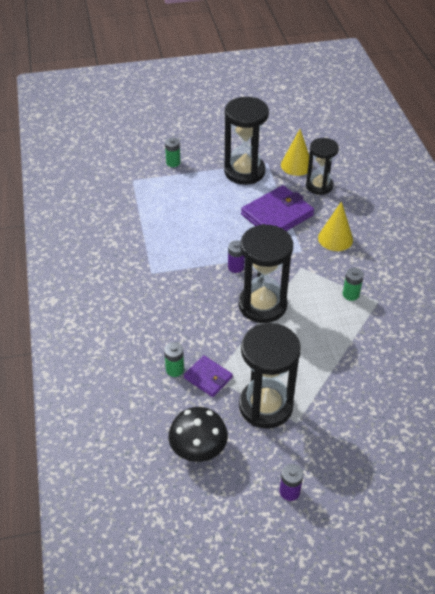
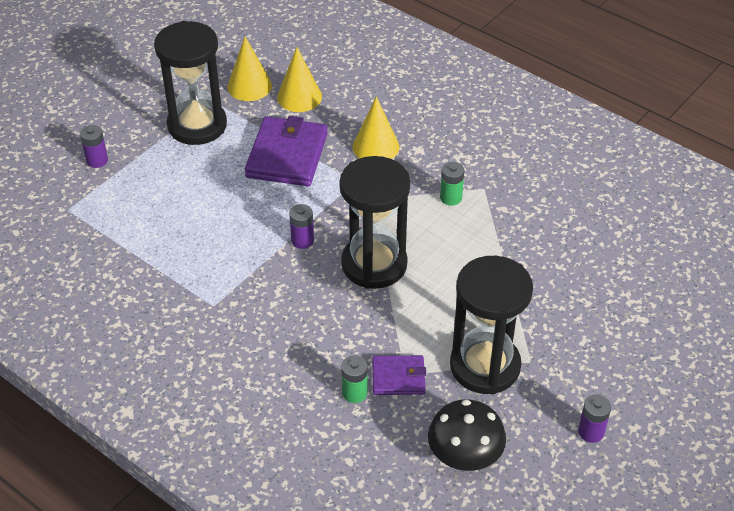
camera: 40 degrees left, 0 degrees up
green battery [165,138,181,167] -> purple battery [80,125,108,168]
black hourglass [306,138,339,195] -> yellow cone [277,47,322,112]

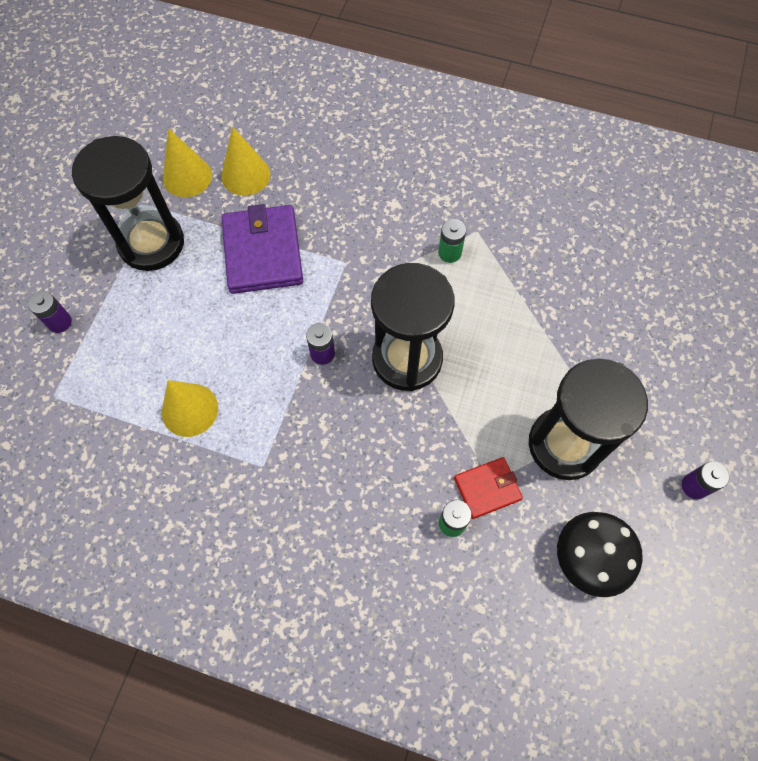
camera: 20 degrees left, 20 degrees up
yellow cone [353,96,399,159] -> yellow cone moved to [162,380,218,437]
purple wallet [372,355,426,395] -> red wallet [454,457,523,519]

